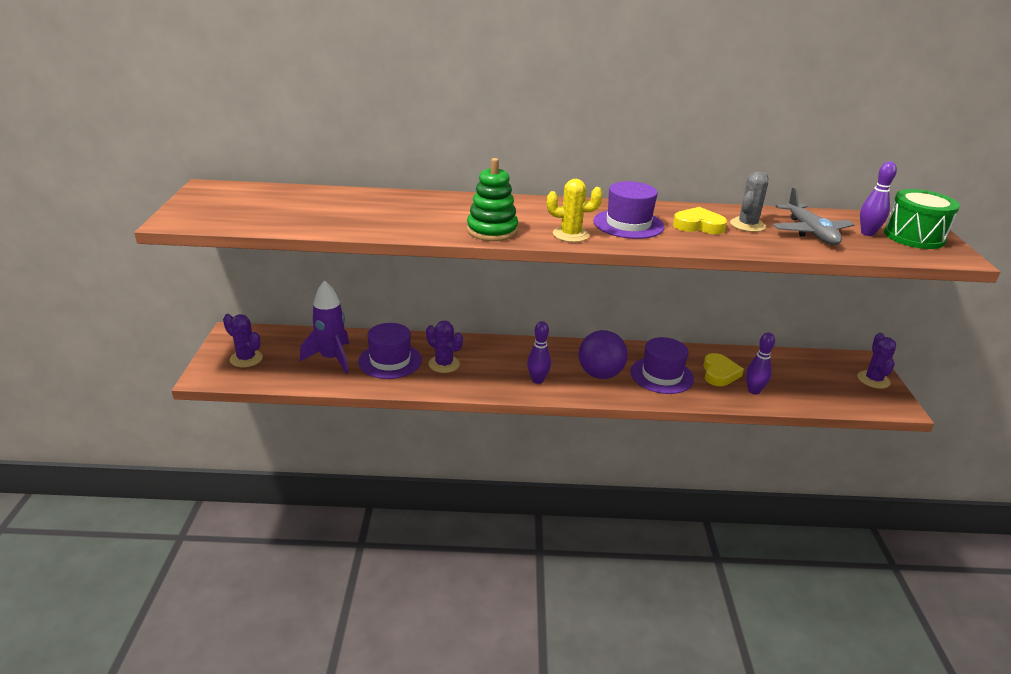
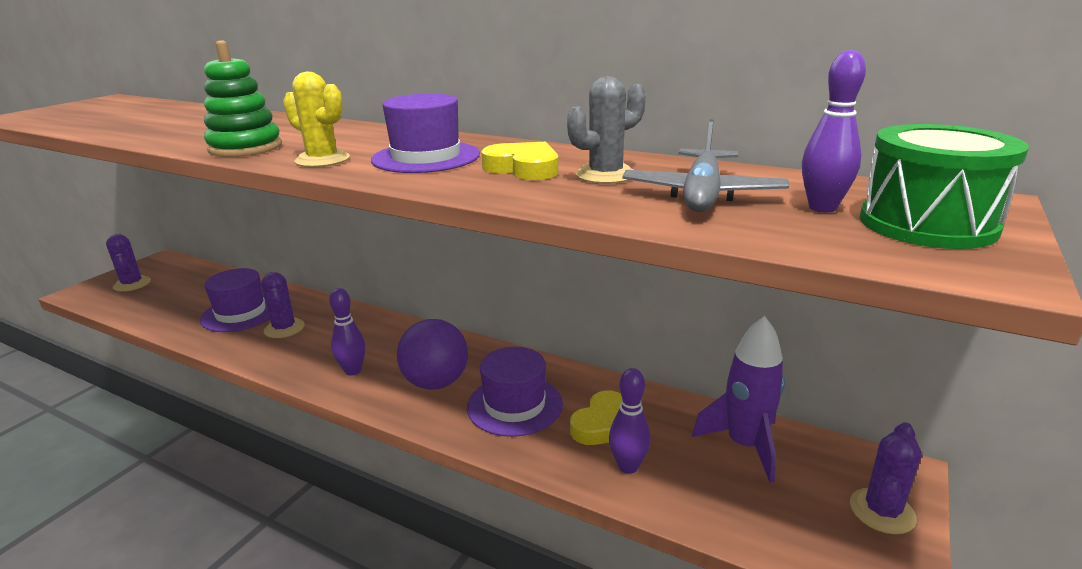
camera: 30 degrees right, 5 degrees down
purple rocket [300,280,349,374] -> purple rocket moved to [692,316,785,483]

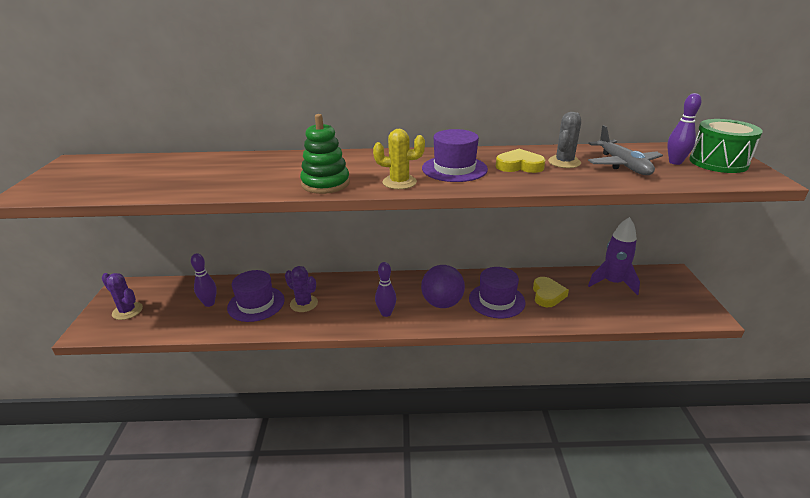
camera: 30 degrees left, 5 degrees up
purple bowling pin [609,368,651,474] -> purple bowling pin moved to [191,253,217,307]
purple cactus [850,422,921,534] -> none

